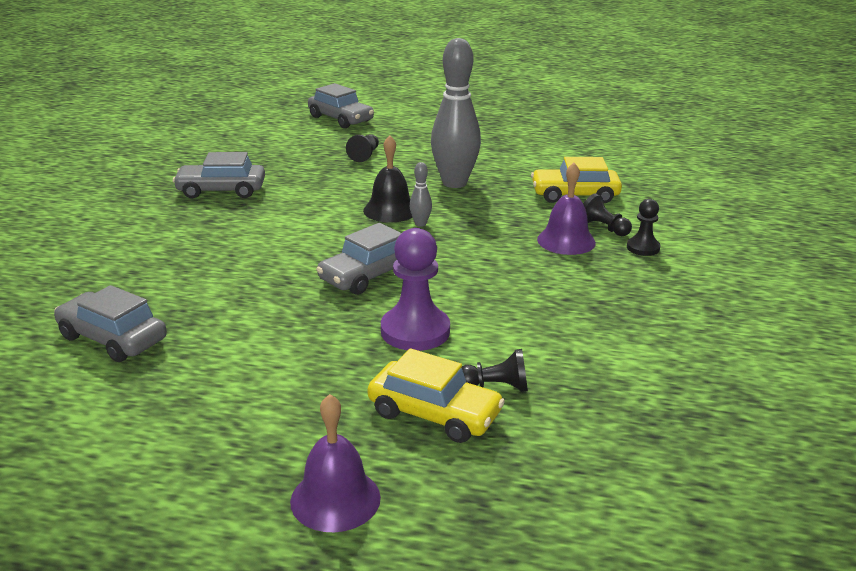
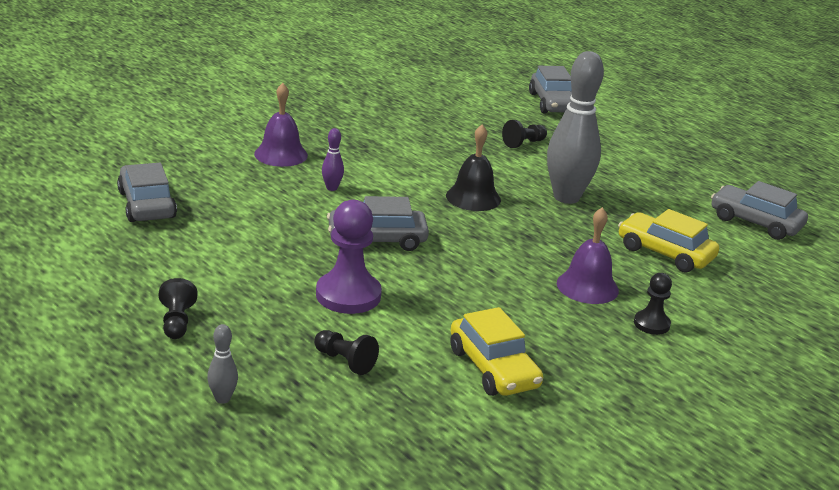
camera: 35 degrees right, 0 degrees up
grey car [173,152,265,198] -> grey car moved to [711,181,808,240]
purple bell [290,394,381,532] -> purple bell moved to [254,83,308,167]
yellow car [368,348,505,443] -> yellow car moved to [450,307,543,396]
grey bowling pin [410,162,432,227] -> grey bowling pin moved to [207,324,238,404]
black pawn [583,193,632,236] -> black pawn moved to [159,278,197,339]
none -> purple bowling pin [322,128,344,191]

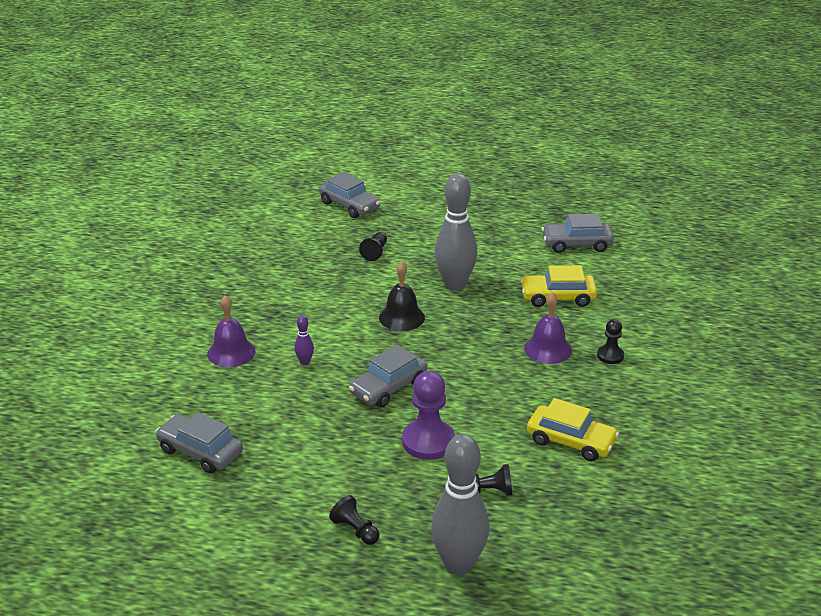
camera: 35 degrees left, 5 degrees up
grey bowling pin [207,324,238,404] -> grey bowling pin [431,434,489,575], size x2.40

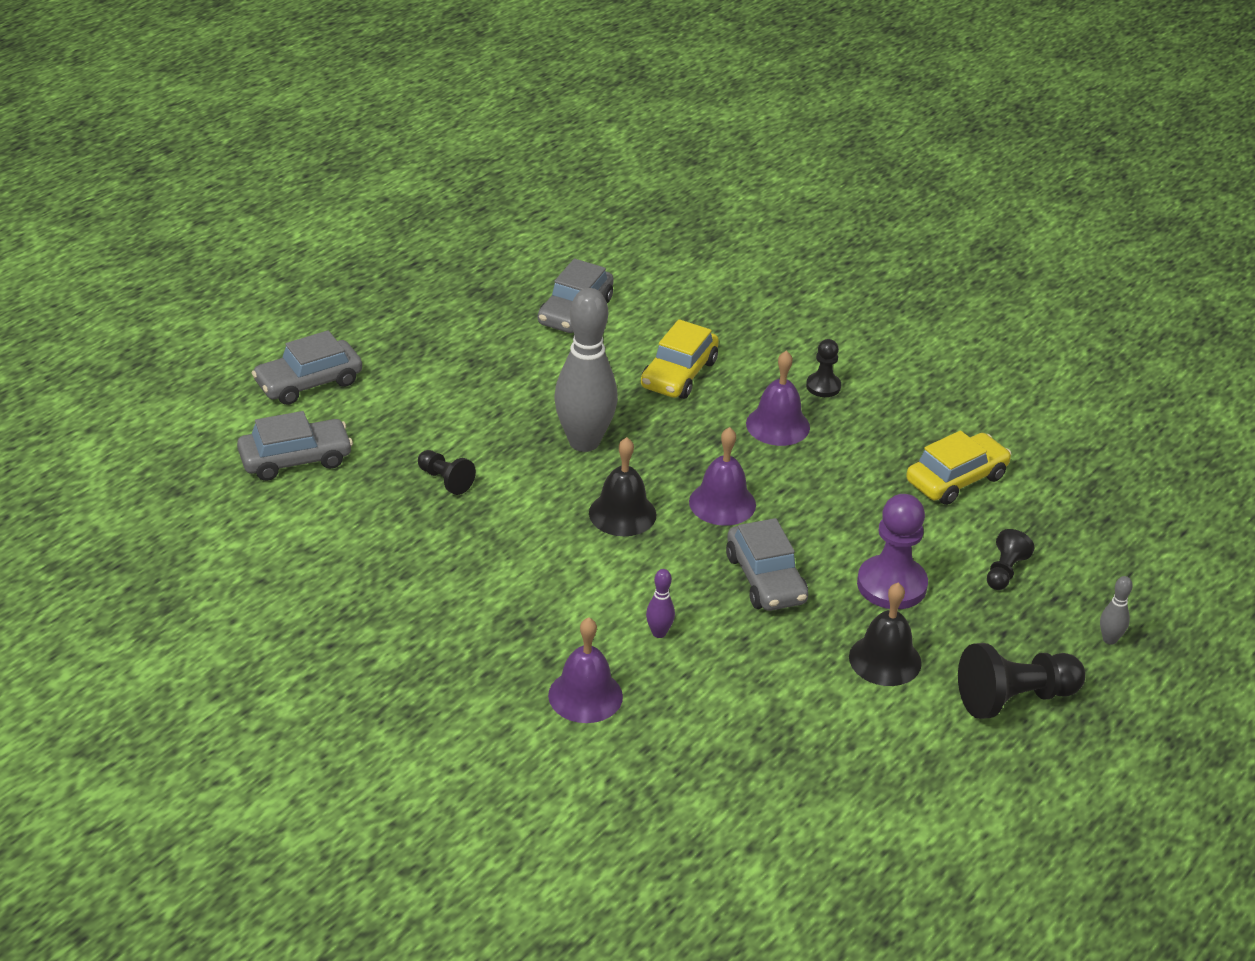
camera: 65 degrees left, 5 degrees up
grey car [156,412,243,473] -> grey car moved to [252,330,362,405]
black pawn [329,495,380,545] -> black pawn [958,643,1085,719], size x1.80
grey bowling pin [431,434,489,575] -> grey bowling pin [1100,576,1133,645], size x0.42
none -> purple bell [689,427,756,525]
none -> black bell [849,583,922,686]

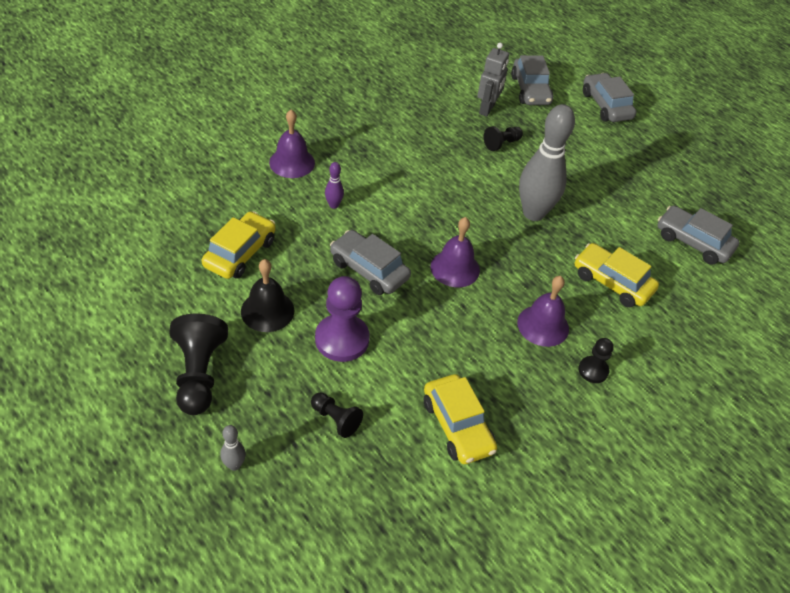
camera: 100 degrees right, 10 degrees up
black bell [589,437,656,536] -> none
grey car [726,518,808,611] -> grey car turned 45 degrees clockwise [330,230,411,295]
none -> yellow car [202,211,276,279]
none -> grey robot [477,43,509,117]

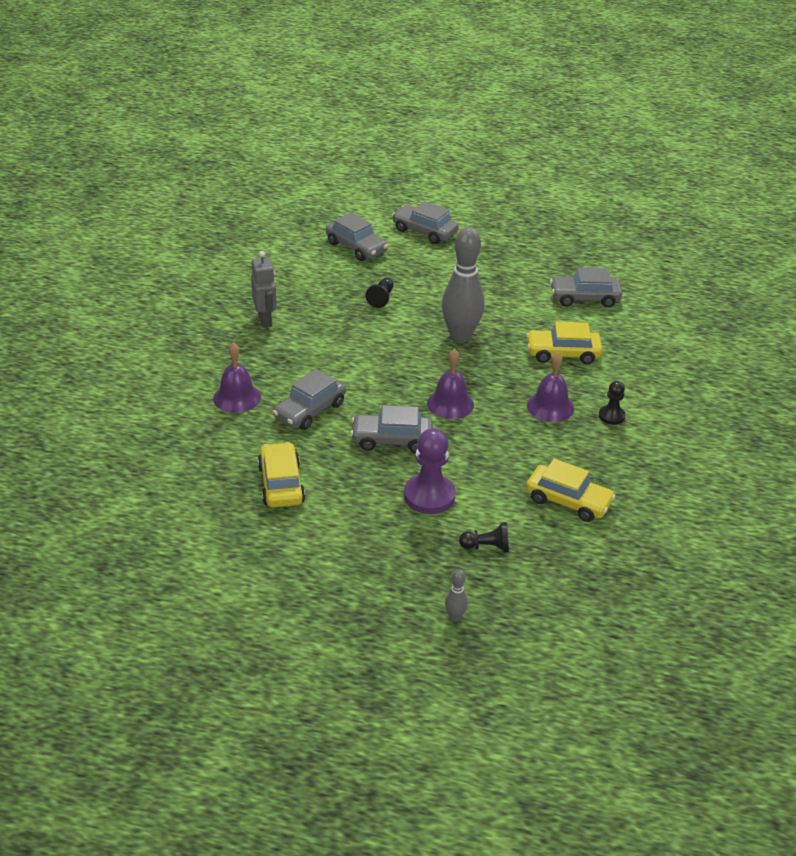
camera: 35 degrees left, 10 degrees down
black pawn [169,314,228,415] -> none
black bell [241,259,294,332] -> none
purple bowling pin [325,162,344,209] -> grey car [272,369,346,430]
grey robot [477,43,509,117] -> grey robot moved to [251,251,277,327]

